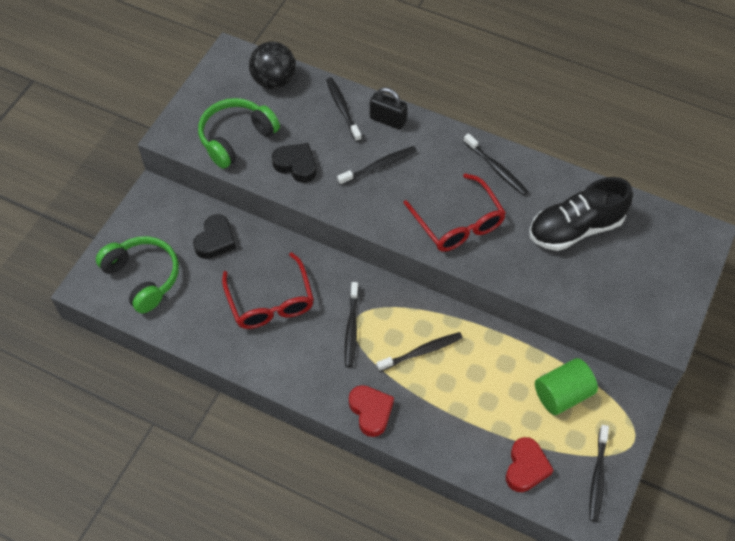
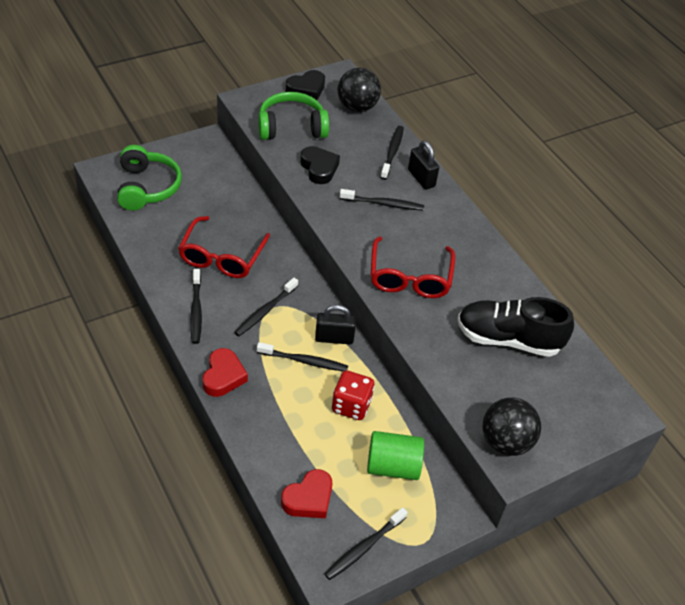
camera: 30 degrees right, 10 degrees down
black heart [193,214,236,259] -> black heart moved to [286,70,325,100]
black toothbrush [463,133,529,195] -> black toothbrush moved to [190,269,202,344]
none -> black padlock [315,305,356,344]
none -> red dice [332,370,375,420]
none -> black ball [482,397,541,456]

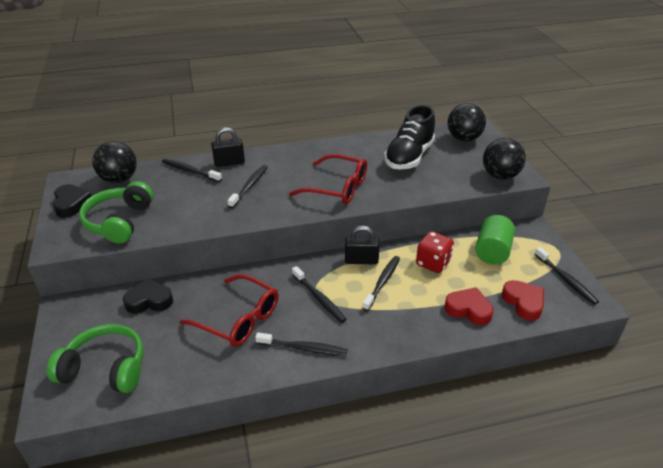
camera: 70 degrees left, 10 degrees down
red heart [203,348,248,397] -> red heart moved to [444,287,494,325]
black heart [300,146,340,184] -> black heart moved to [123,278,173,314]
black padlock [315,305,356,344] -> black padlock turned 75 degrees clockwise [345,226,380,265]
none -> black ball [447,103,486,142]

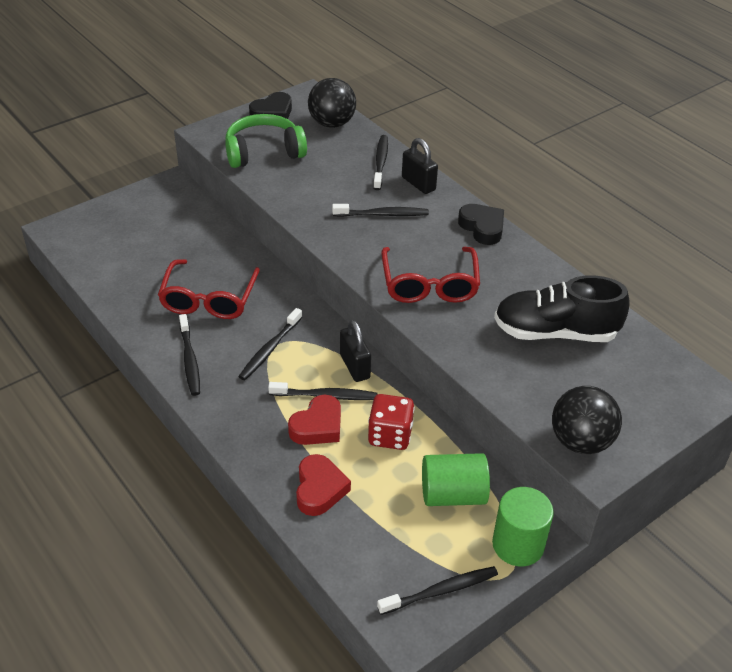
camera: 65 degrees right, 5 degrees up
green headphones [47,324,143,393] -> none
black heart [123,278,173,314] -> black heart moved to [458,204,504,245]
black ball [447,103,486,142] -> none
red heart [502,280,544,321] -> red heart moved to [288,395,341,445]
black toothbrush [534,247,599,305] -> black toothbrush turned 150 degrees counterclockwise [377,566,498,615]
none -> green cylinder [492,487,554,566]

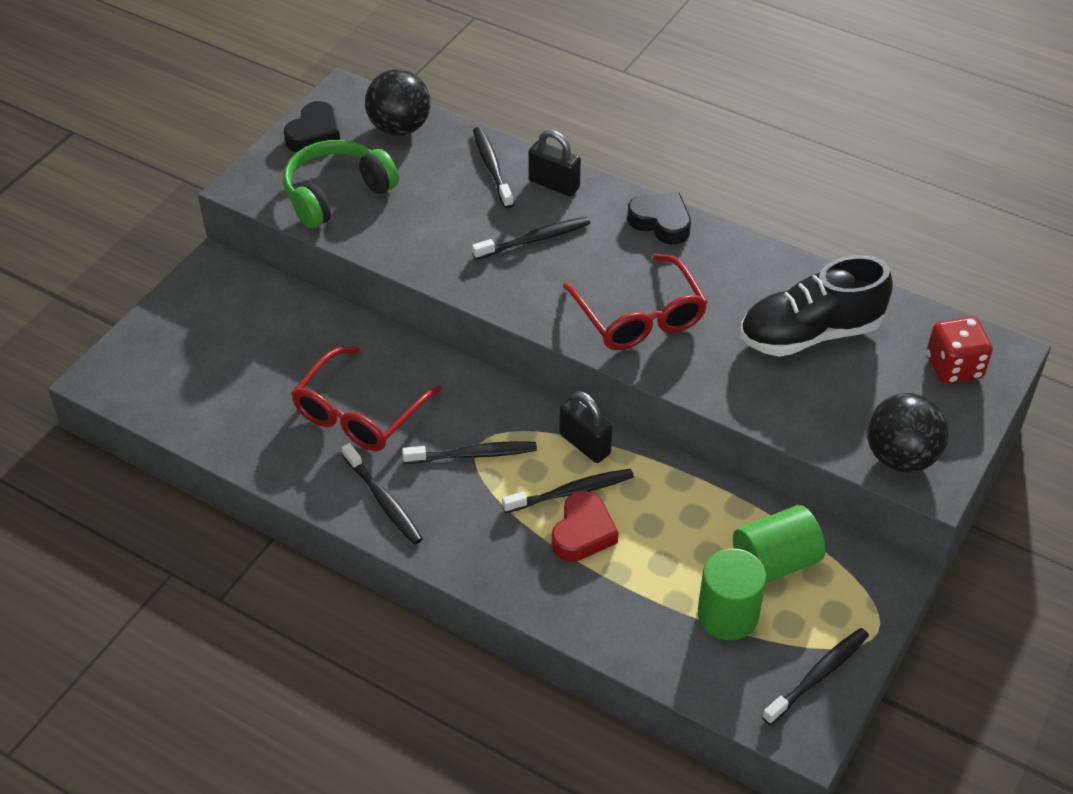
camera: 20 degrees left, 5 degrees up
red glasses [158,259,260,319] -> red glasses turned 45 degrees clockwise [291,347,442,451]
black toothbrush [238,308,302,380] -> black toothbrush turned 105 degrees counterclockwise [402,441,537,464]
red heart [296,454,351,516] -> none
red dice [368,394,415,450] -> red dice moved to [927,317,993,384]
green cylinder [492,487,554,566] -> green cylinder moved to [698,548,766,640]

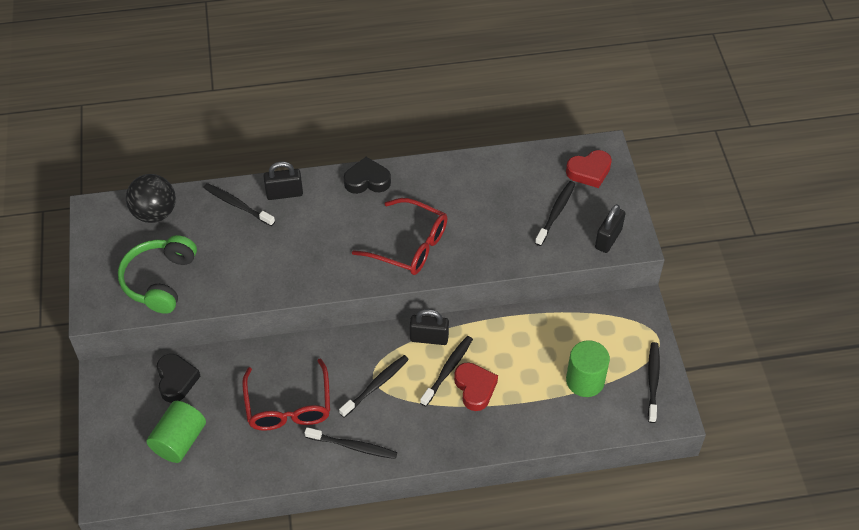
camera: 40 degrees left, 5 degrees up
black heart [284,101,340,152] -> black heart moved to [157,354,200,403]
black toothbrush [472,217,590,260] -> black toothbrush moved to [535,181,575,246]
green cylinder [733,505,825,583] -> green cylinder moved to [146,401,206,463]
black shoe [740,255,893,357] -> none
black ball [867,393,949,473] -> black padlock [595,204,626,253]
red dice [927,317,993,384] -> red heart [566,150,612,188]

